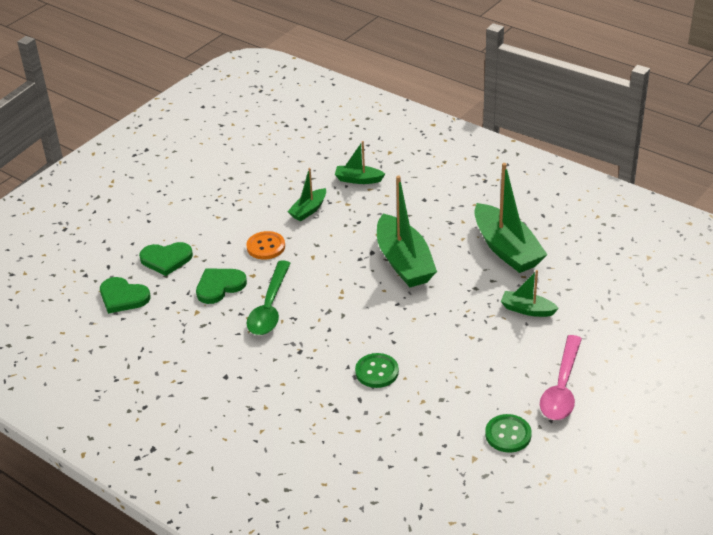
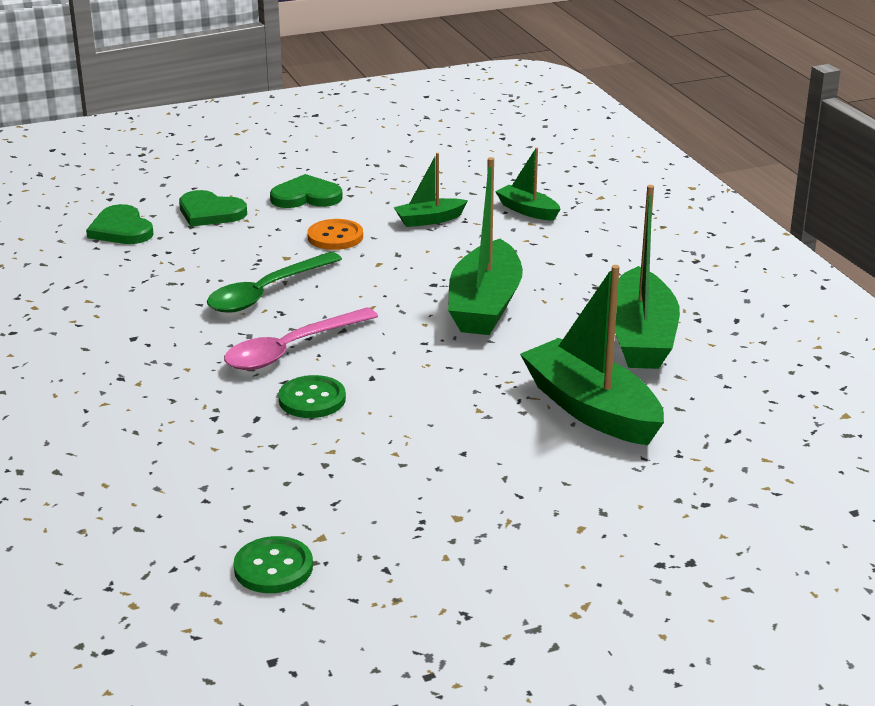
camera: 30 degrees right, 10 degrees down
green heart [196,268,247,304] -> green heart moved to [270,174,343,208]
green button [485,414,532,453] -> green button moved to [233,536,313,593]
green boat [501,270,559,317] -> green boat [520,265,664,445], size x1.92
pink spoon [540,335,582,420] -> pink spoon moved to [224,307,378,370]

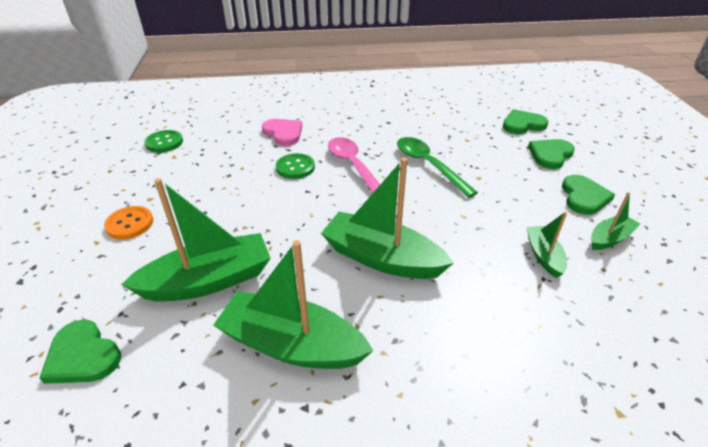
camera: 105 degrees right, 10 degrees up
orange button [307,219,363,250] -> orange button moved to [104,206,153,239]
green boat [495,147,560,221] -> green boat moved to [591,192,640,250]
none -> green heart [40,320,121,384]
none -> pink heart [262,119,302,146]

